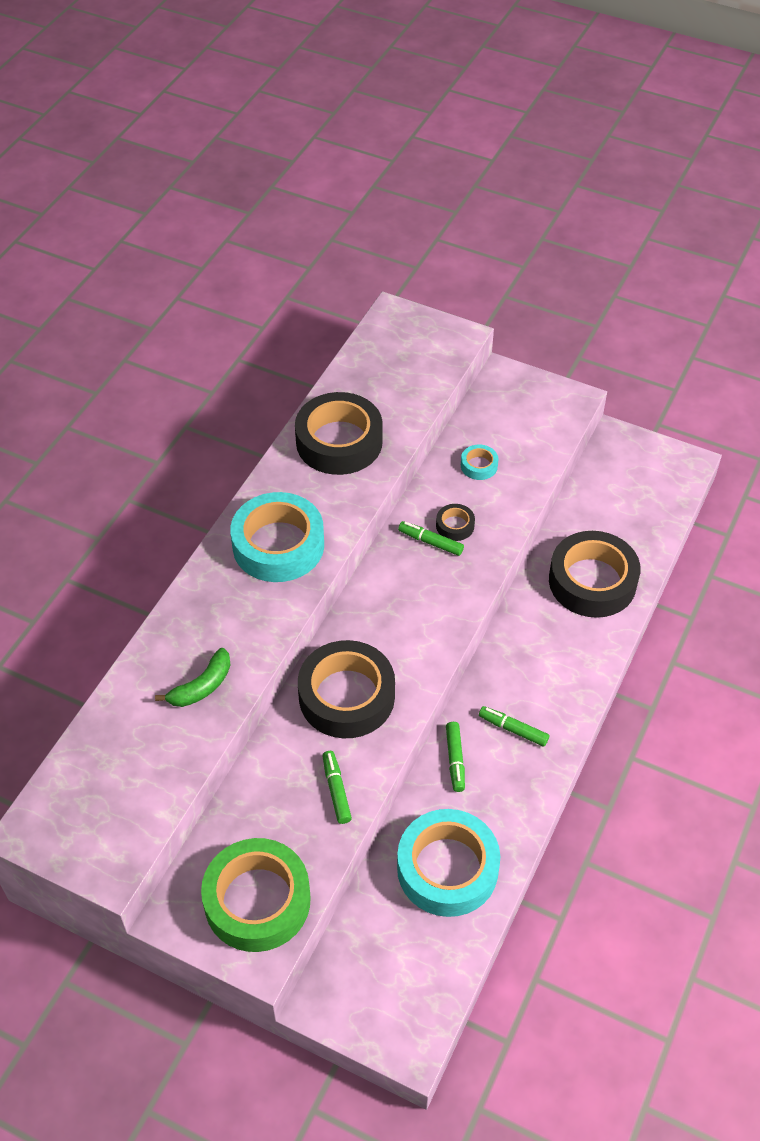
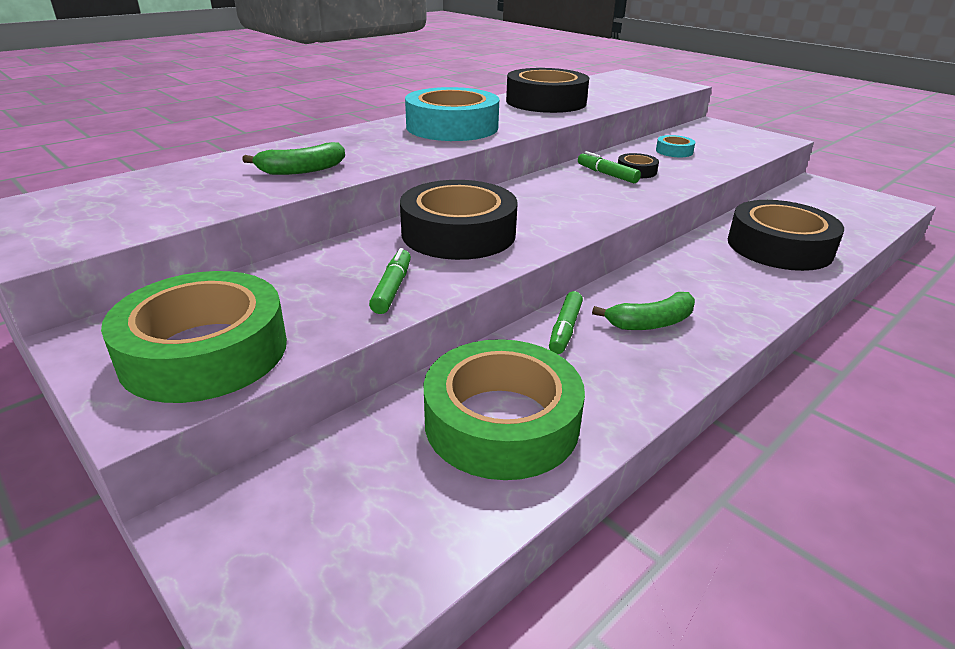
camera: 20 degrees right, 20 degrees down
turquoise tape [397,809,500,917] -> green tape [423,339,585,480]
green marker [479,706,549,747] -> green banana [592,292,695,330]

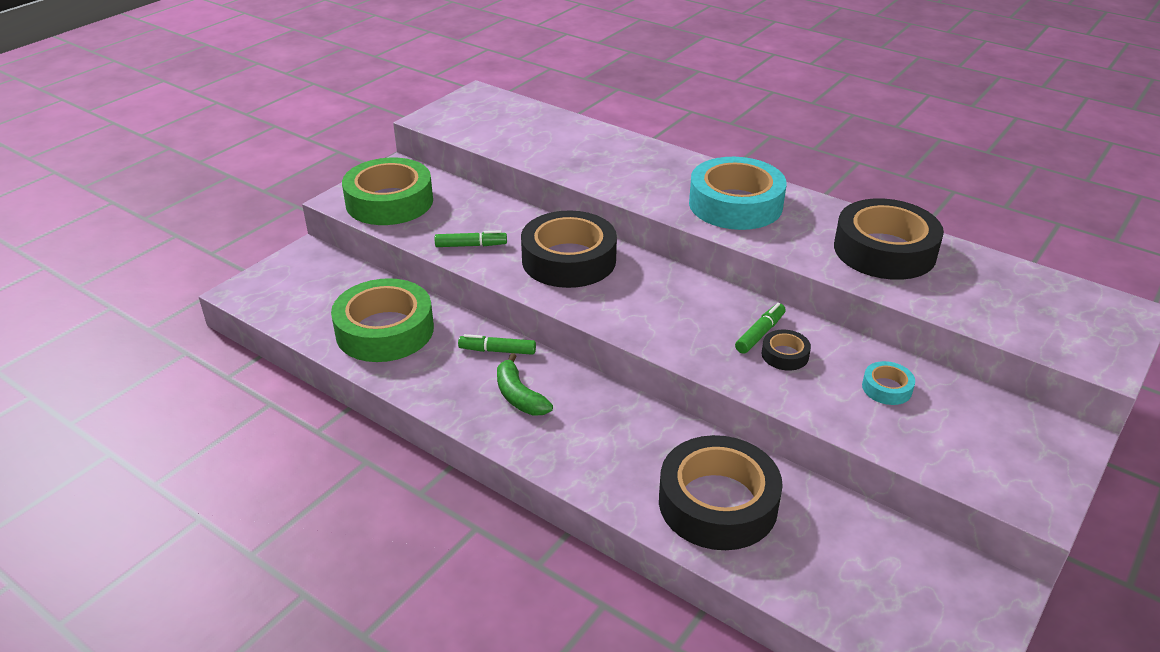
camera: 80 degrees right, 5 degrees up
green banana [242,142,345,175] -> none

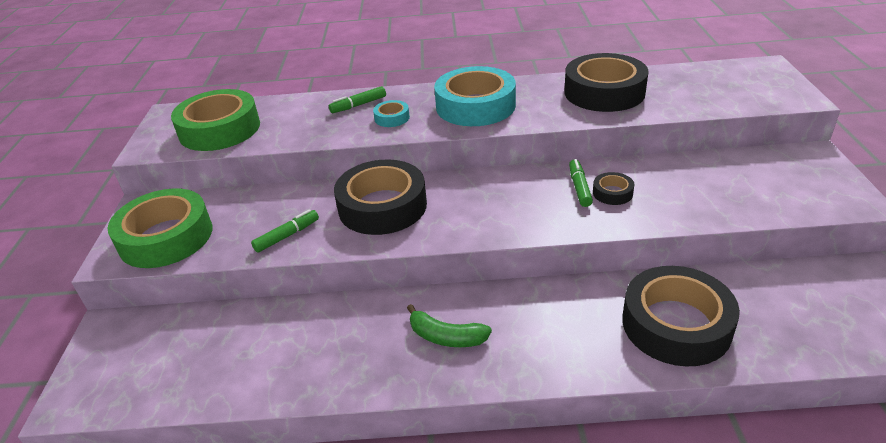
camera: 35 degrees left, 0 degrees up
green tape [331,278,434,362] -> green tape moved to [171,89,260,151]
green marker [458,334,536,355] -> green marker moved to [329,86,386,113]
turquoise tape [862,361,915,405] -> turquoise tape moved to [373,100,410,127]

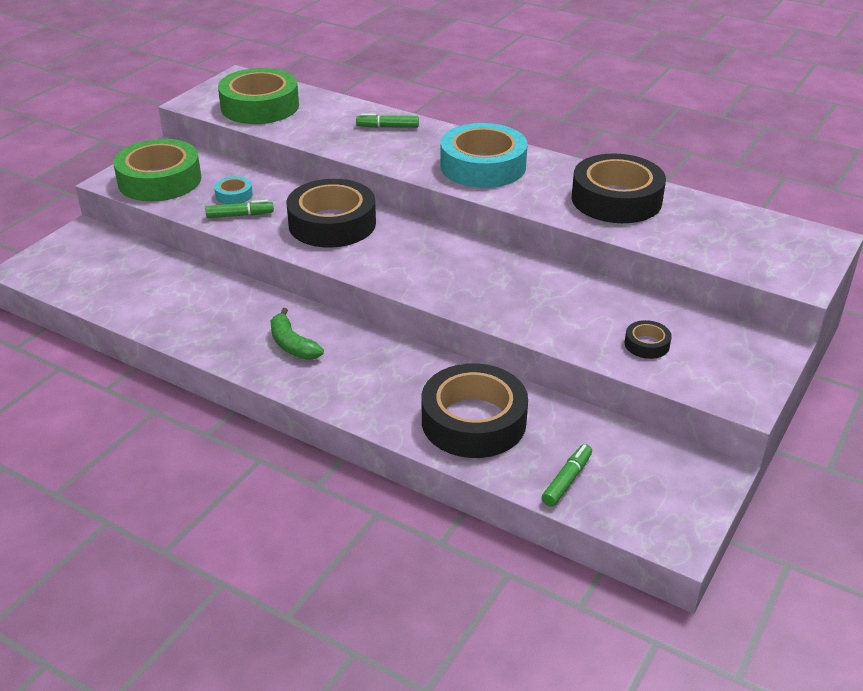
camera: 30 degrees right, 0 degrees up
turquoise tape [373,100,410,127] -> turquoise tape moved to [214,176,253,204]
green marker [569,159,593,207] -> green marker moved to [542,444,592,507]
black tape [593,172,634,205] -> black tape moved to [625,320,672,359]

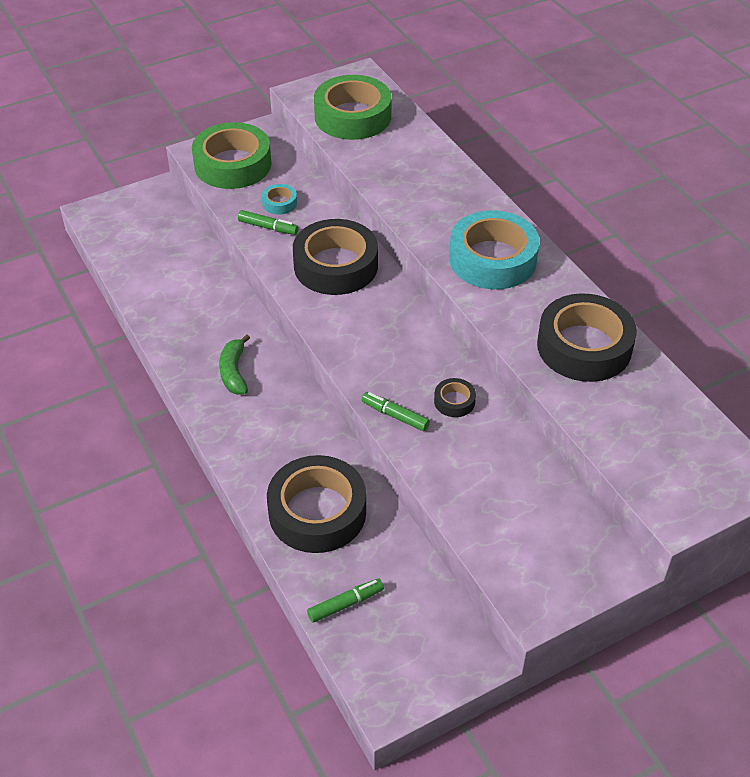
camera: 30 degrees right, 10 degrees up
green marker [356,113,419,128] -> green marker moved to [362,392,430,432]
black tape [625,320,672,359] -> black tape moved to [434,378,476,417]

